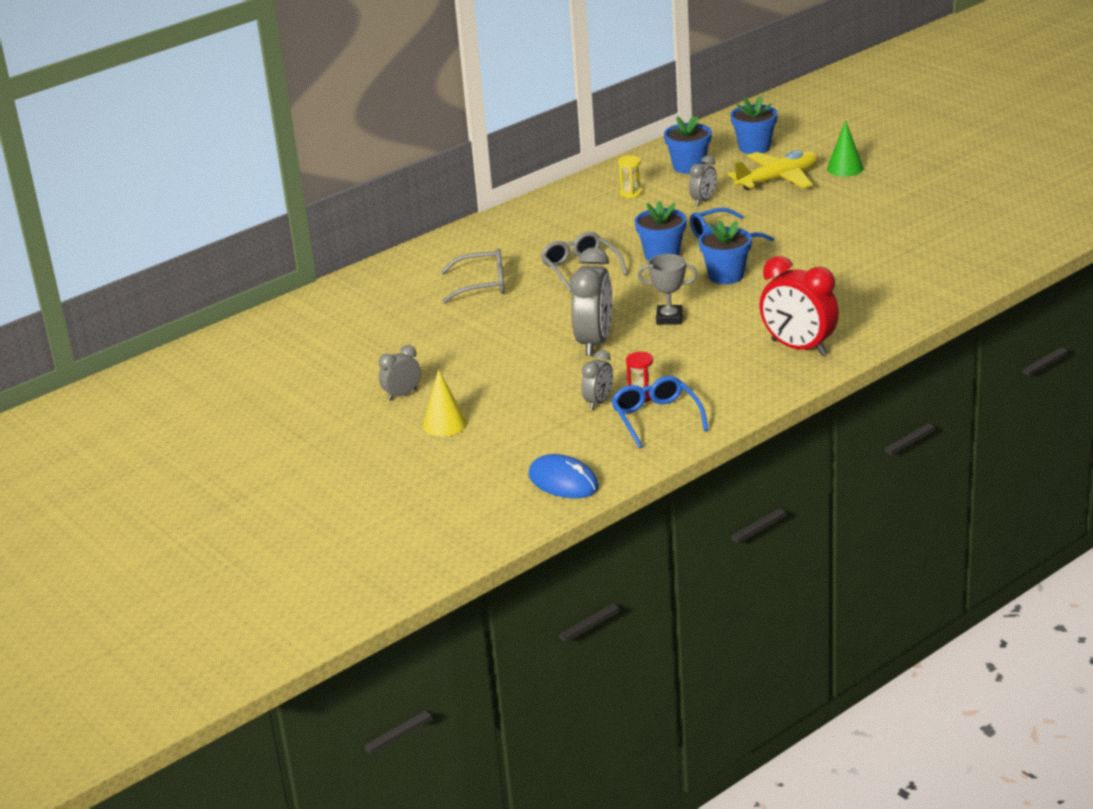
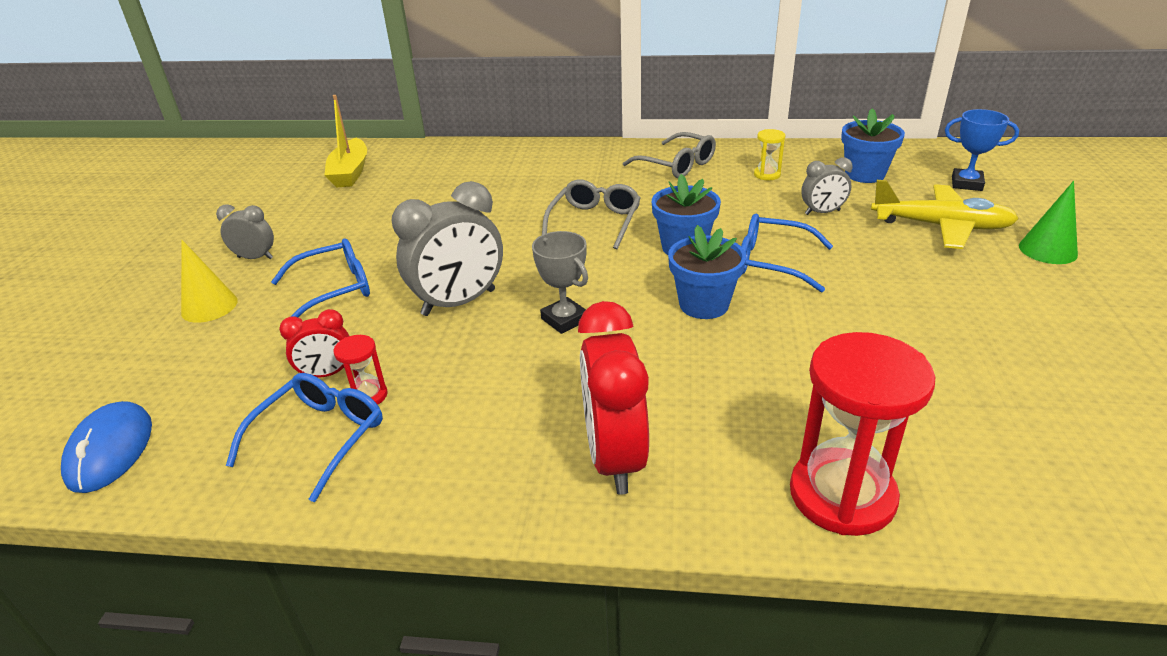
camera: 45 degrees right, 5 degrees up
grey glasses [441,249,505,304] -> grey glasses moved to [623,132,716,178]
grey clock [581,350,613,410] -> red clock [279,309,349,378]
blue flower pot [730,96,778,154] -> blue trophy [945,109,1019,191]
none -> blue glasses [271,239,370,317]
none -> yellow boat [324,95,367,187]
none -> red hourglass [790,332,936,536]

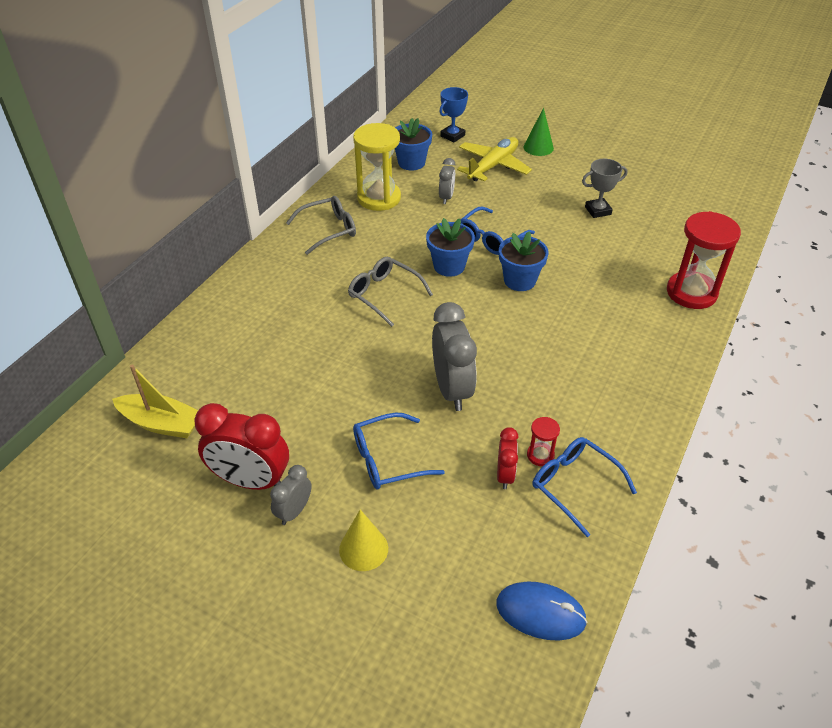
camera: 70 degrees left, 10 degrees up
blue glasses [271,239,370,317] -> blue glasses turned 105 degrees counterclockwise [353,413,445,489]
grey trophy [532,231,588,334] -> grey trophy moved to [582,159,627,218]
red clock [578,301,649,495] -> red clock moved to [194,403,289,490]
yellow hourglass [754,129,785,180] -> yellow hourglass [353,123,401,211], size x2.20

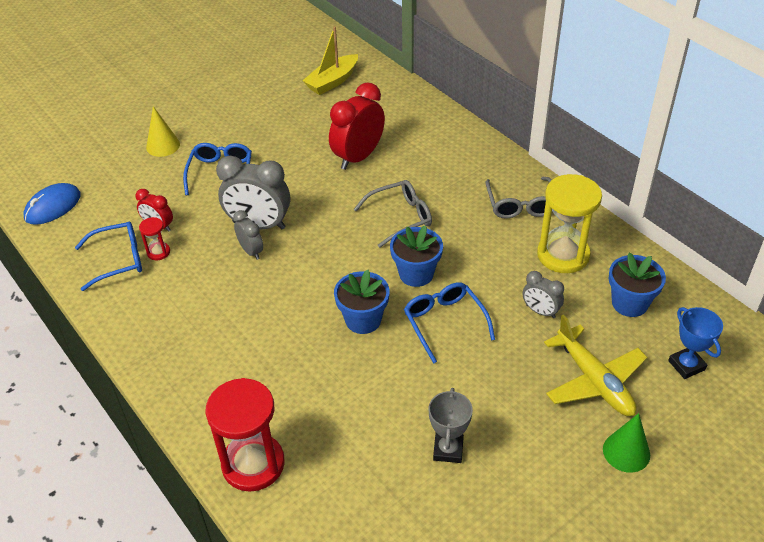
camera: 115 degrees right, 0 degrees up
red clock [194,403,289,490] -> red clock moved to [329,82,385,170]
grey clock [270,465,312,525] -> grey clock moved to [233,210,263,260]

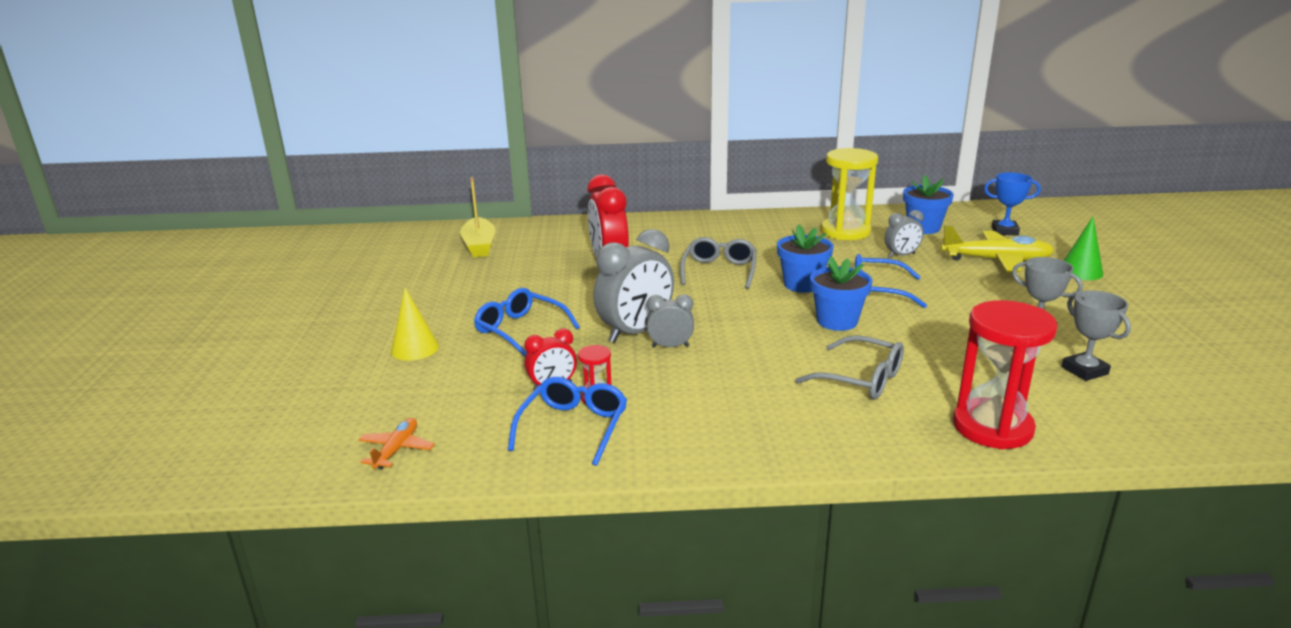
camera: 55 degrees left, 20 degrees down
blue mouse [24,183,81,225] -> orange plane [358,418,435,469]
grey glasses [485,177,551,218] -> grey glasses moved to [795,335,904,399]
none -> grey trophy [1061,290,1131,381]

